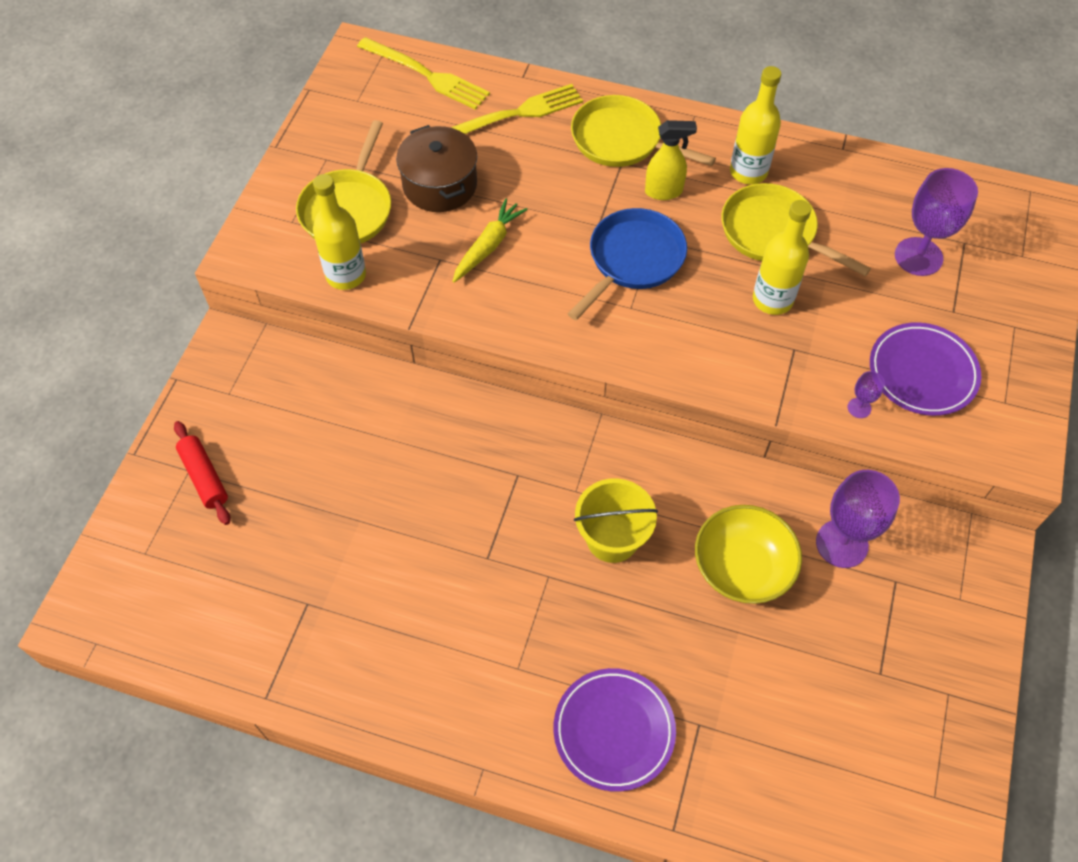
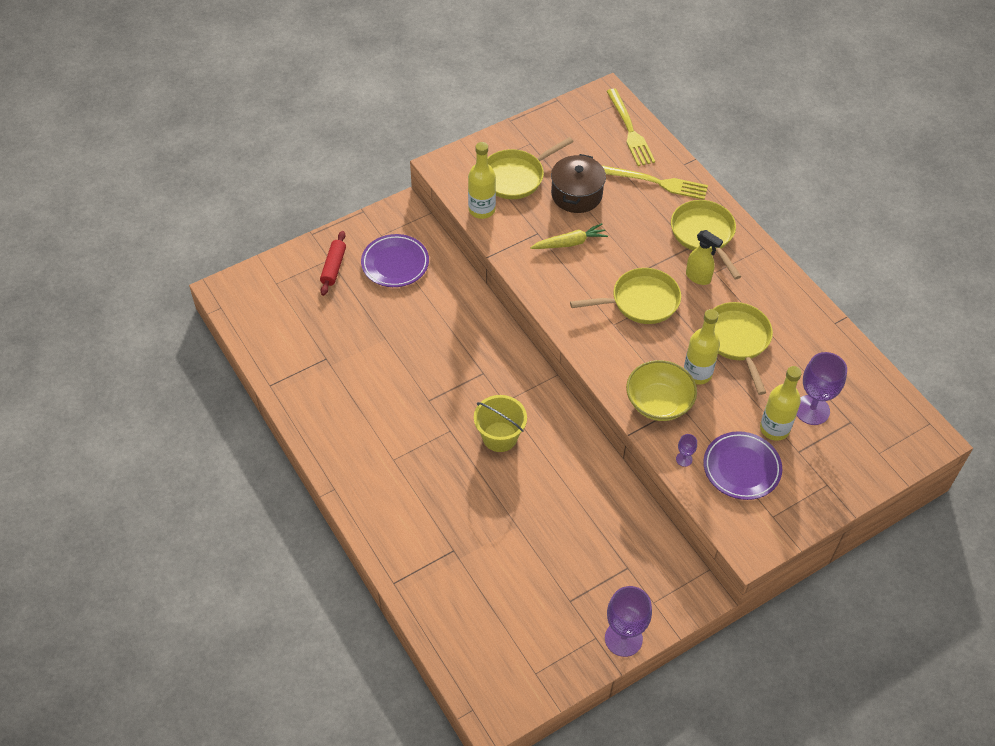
camera: 40 degrees right, 5 degrees down
purple plate [553,668,676,792] -> purple plate moved to [361,234,429,287]
blue pan [568,208,687,320] -> yellow pan [570,268,681,324]
yellow bowl [695,505,802,604] -> yellow bowl moved to [626,360,697,421]
yellow bottle [730,66,781,184] -> yellow bottle moved to [760,366,802,441]
purple goblet [816,470,900,568] -> purple goblet moved to [605,586,652,657]

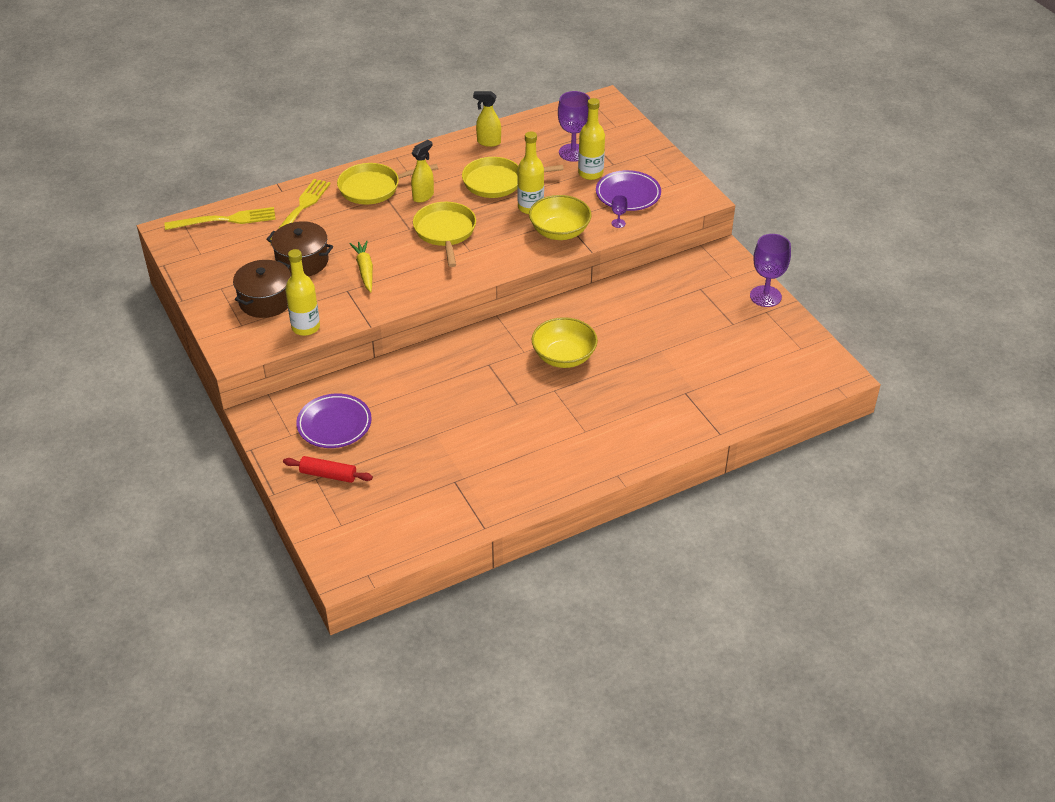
camera: 85 degrees left, 10 degrees down
yellow bucket [474,395,527,452] -> yellow bowl [532,317,598,368]
yellow pan [487,137,574,199] -> brown pot [233,260,291,318]
none -> yellow spray bottle [473,91,501,147]

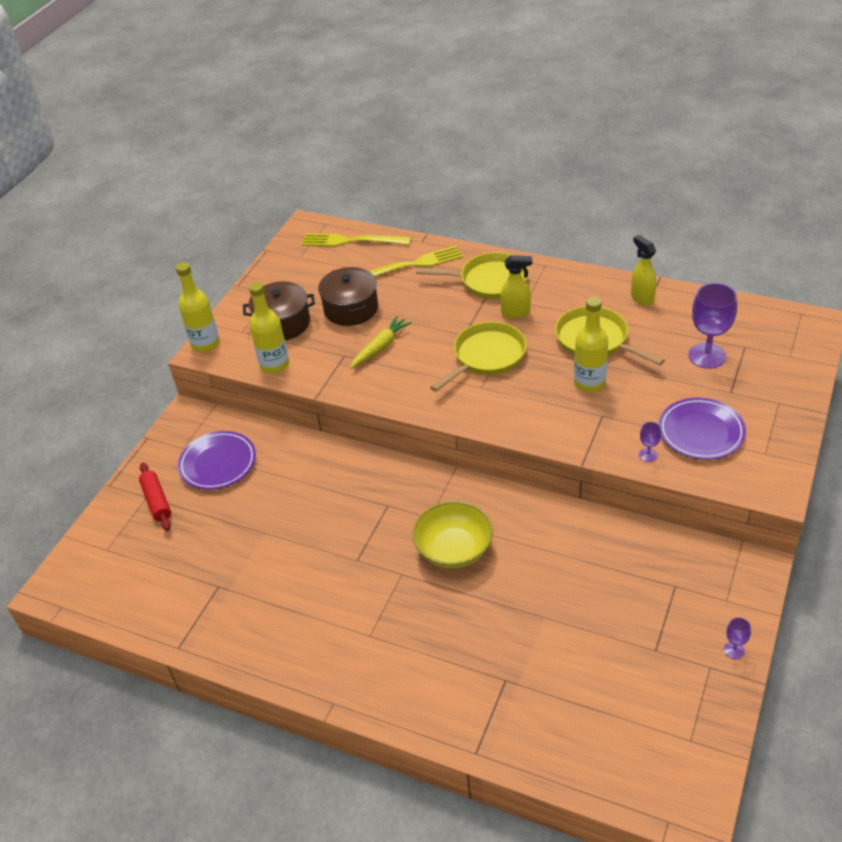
camera: 55 degrees right, 0 degrees up
yellow fork [164,207,276,230] -> yellow fork turned 150 degrees clockwise [302,233,411,247]
yellow pan [337,163,438,204] -> yellow pan turned 150 degrees clockwise [416,252,529,299]
yellow bowl [529,195,591,240] -> none
yellow bottle [578,98,605,180] -> yellow bottle moved to [176,262,220,352]
purple goblet [750,234,791,307] -> purple goblet [724,617,751,659], size x0.46

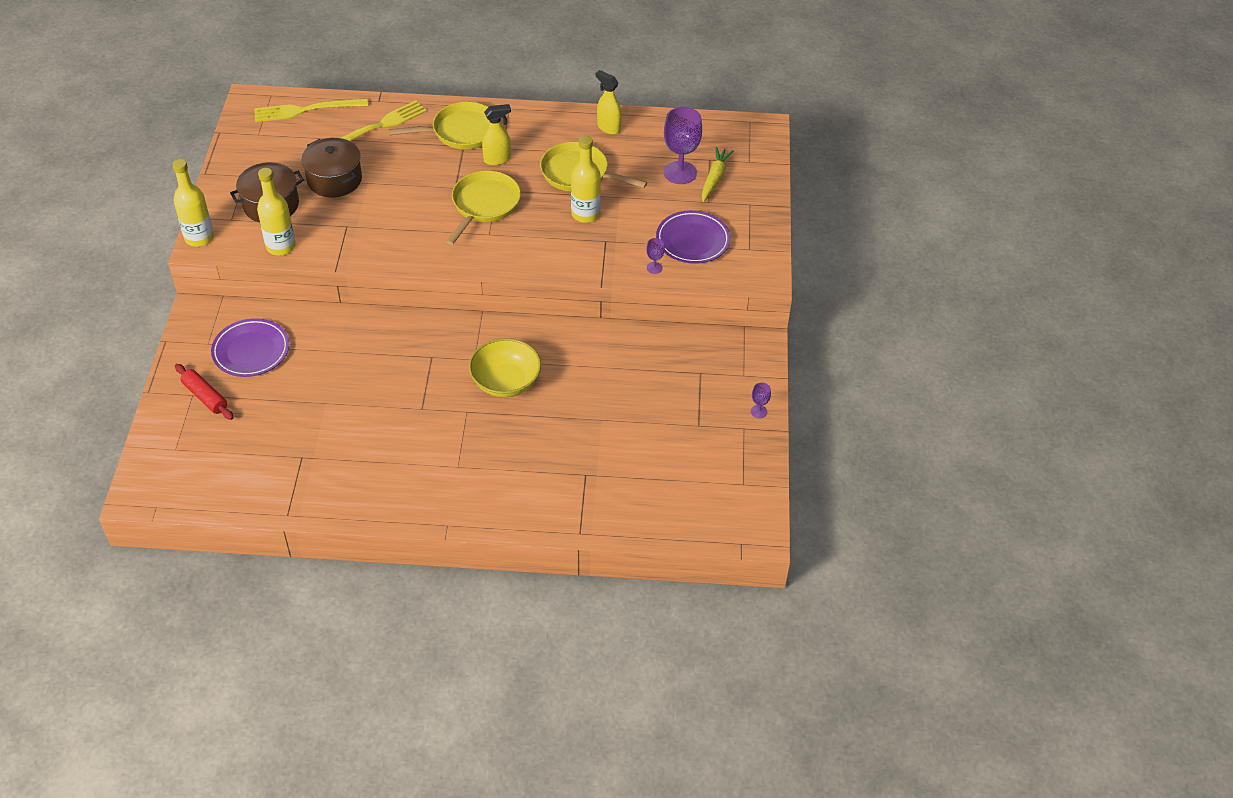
camera: 25 degrees left, 5 degrees up
yellow carrot [350,316,412,369] -> yellow carrot moved to [702,147,734,202]

